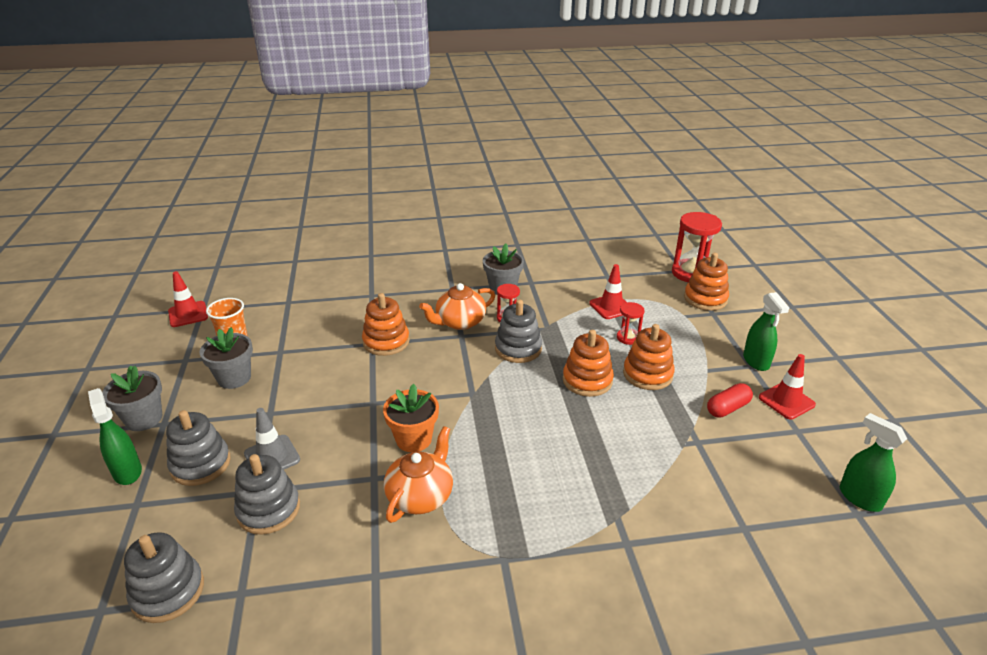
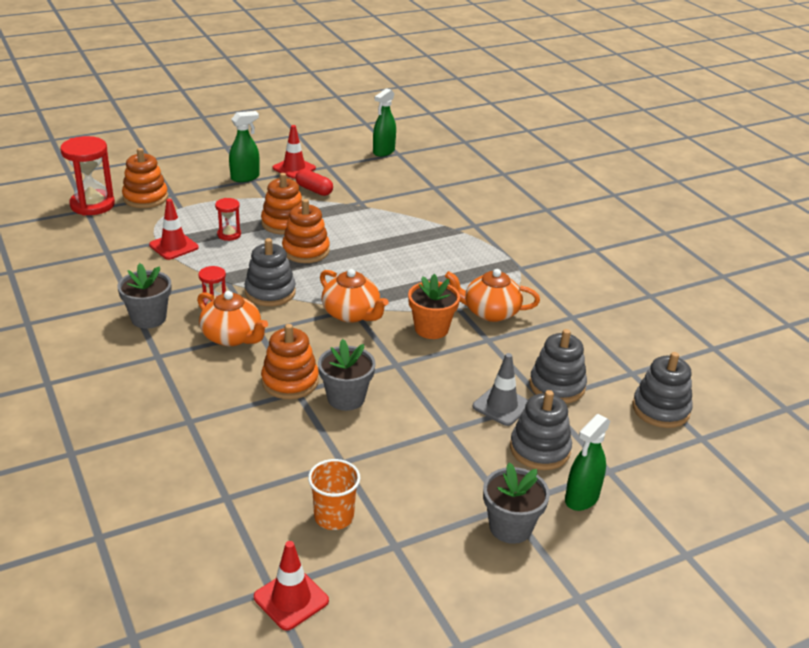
camera: 110 degrees left, 0 degrees up
grey flower pot [200,327,253,389] -> grey flower pot moved to [318,339,376,411]
none -> orange teapot [320,269,389,323]

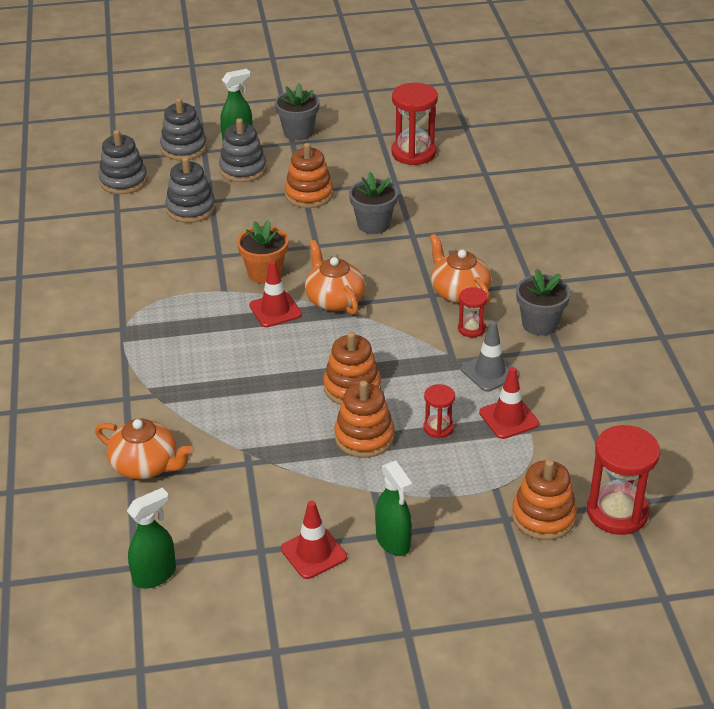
camera: 160 degrees left, 5 degrees up
green spray bottle [229,111,260,182] -> green spray bottle turned 105 degrees counterclockwise [375,461,412,556]
grey stacking toy [244,238,296,306] -> grey stacking toy moved to [160,98,207,161]
red traffic cone [254,541,329,631] -> red traffic cone moved to [249,261,302,327]
orange stacking toy [261,324,319,399] -> orange stacking toy moved to [285,143,333,208]
red capsule [296,169,333,196] -> none
orange cup [308,459,361,530] -> red hourglass [392,83,438,165]
orange teapot [445,269,540,322] -> orange teapot moved to [95,419,193,480]
grey traffic cone [473,353,528,426] -> grey traffic cone moved to [461,321,520,392]

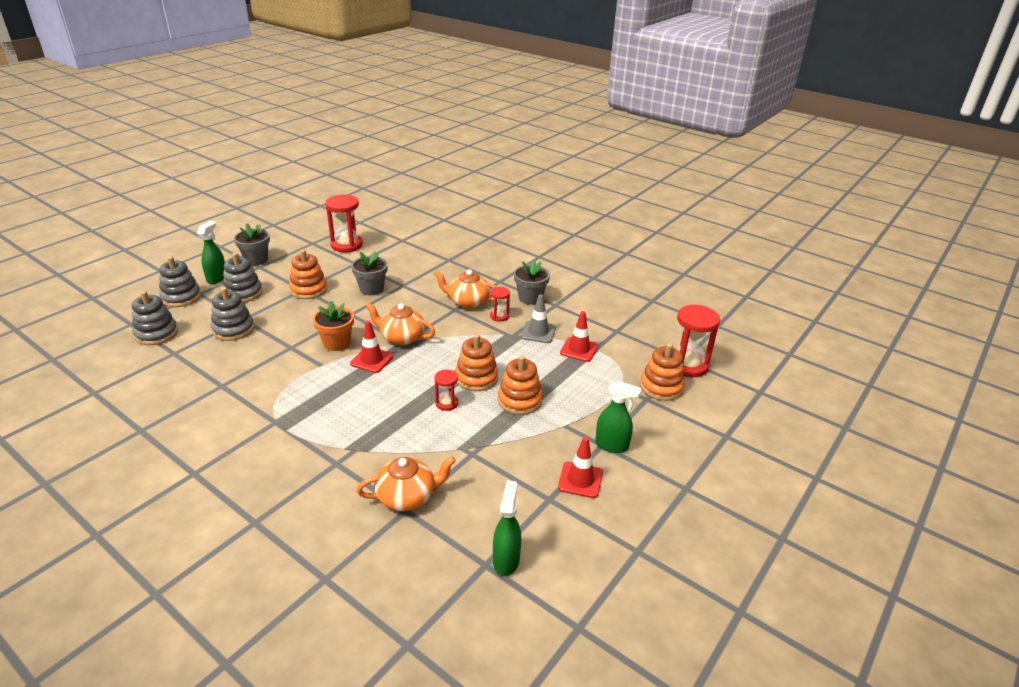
camera: 45 degrees left, 5 degrees down
red hourglass [423,384,455,438] -> red hourglass moved to [434,370,458,411]

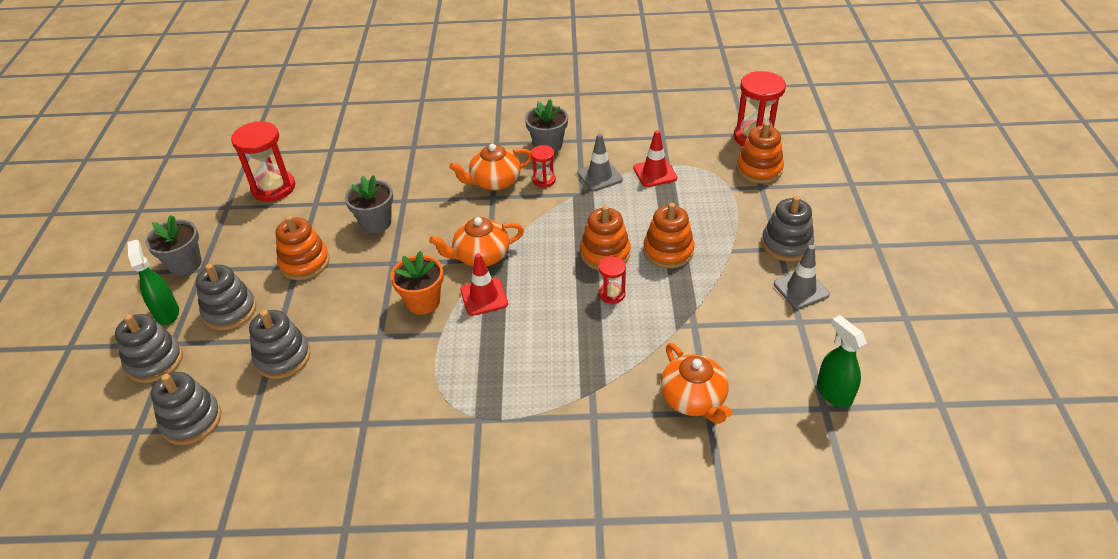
camera: 35 degrees left, 10 degrees up
orange teapot [356,456,456,511] -> orange teapot turned 120 degrees clockwise [660,343,732,424]
red traffic cone [558,437,603,498] -> grey traffic cone [774,245,830,309]
green spray bottle [595,381,641,453] -> grey stacking toy [761,196,814,262]

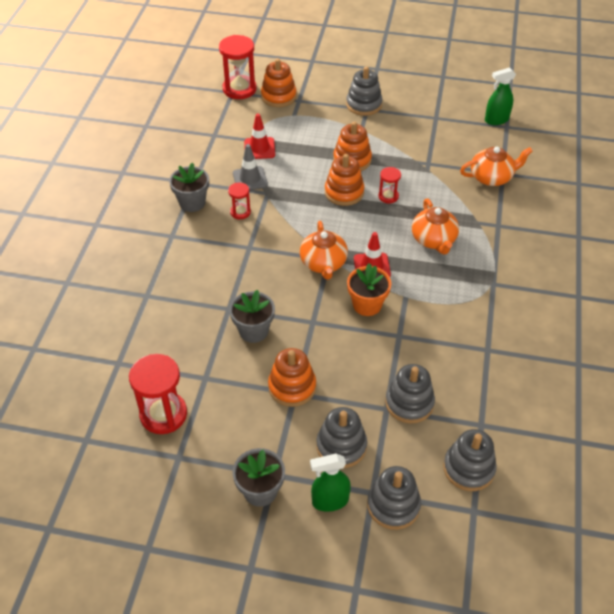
camera: 80 degrees left, 5 degrees up
orange teapot [449,144,532,191] -> orange teapot moved to [412,199,459,254]
grey traffic cone [774,245,830,309] -> none

